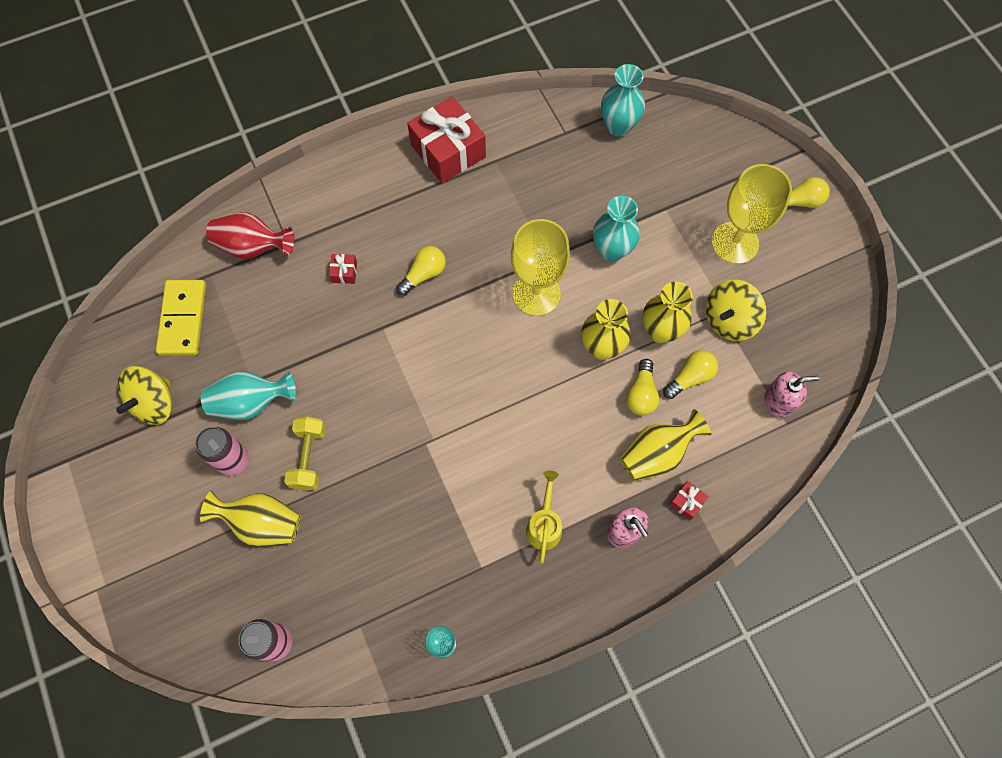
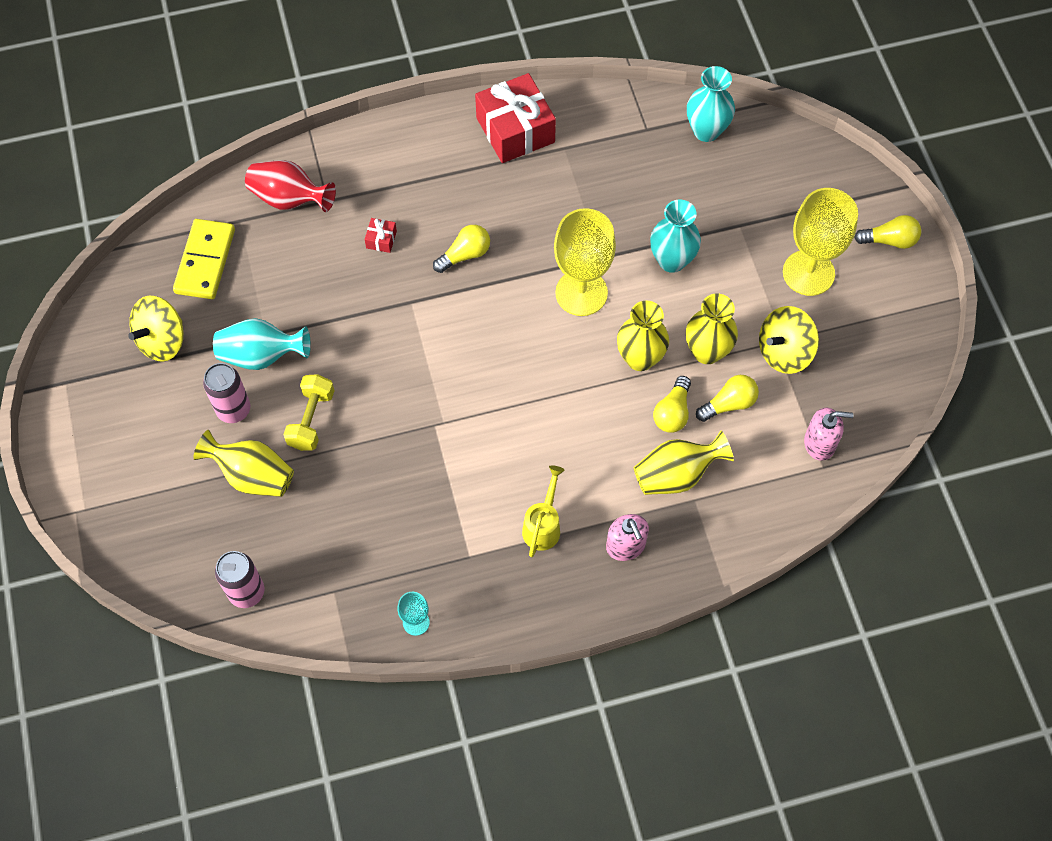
camera: 10 degrees right, 5 degrees down
red gift [669,481,709,520] -> none

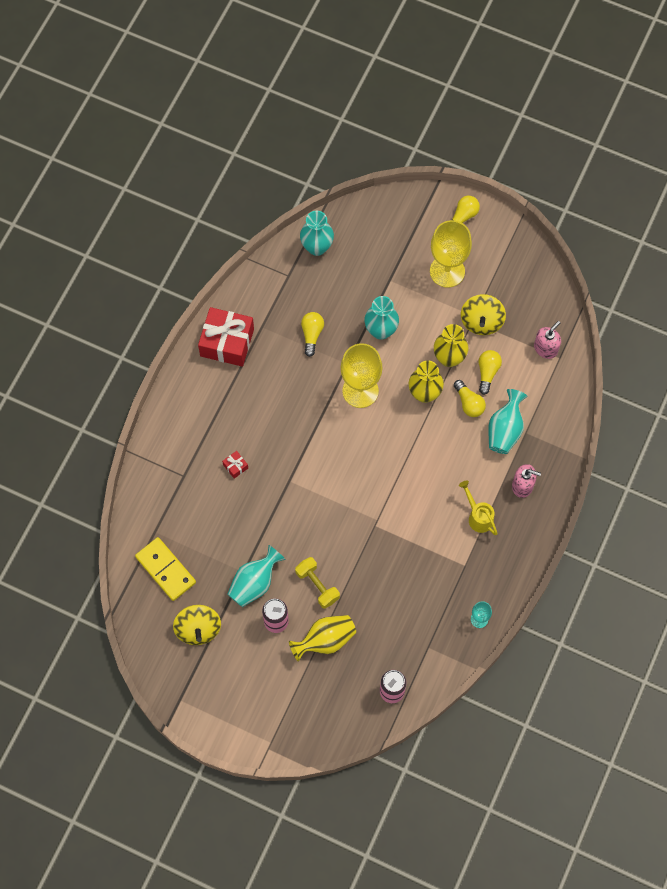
camera: 50 degrees left, 5 degrees up
red vase [245,160,336,212] -> none
yellow light bulb [433,225,490,273] -> yellow light bulb moved to [301,312,324,357]
yellow vase [634,431,734,495] -> turquoise vase [488,389,527,454]

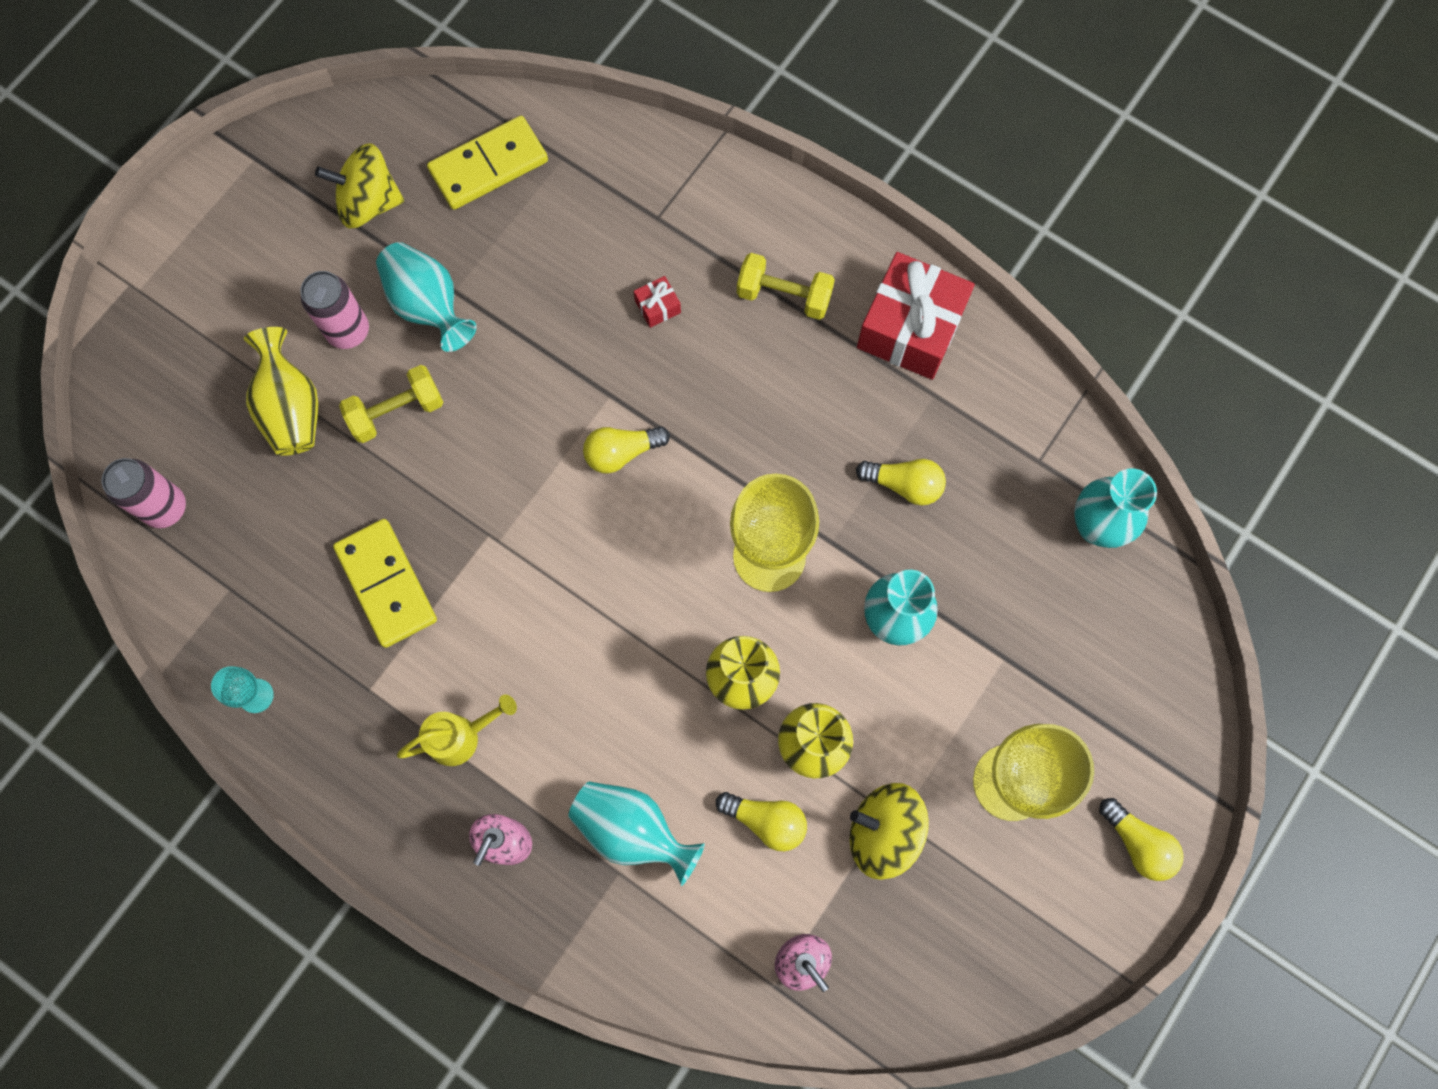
camera: 100 degrees right, 5 degrees up
yellow light bulb [454,380,486,417] -> yellow light bulb moved to [583,426,670,474]
none -> yellow domino [333,519,437,648]
none -> yellow dumbbell [737,253,835,320]

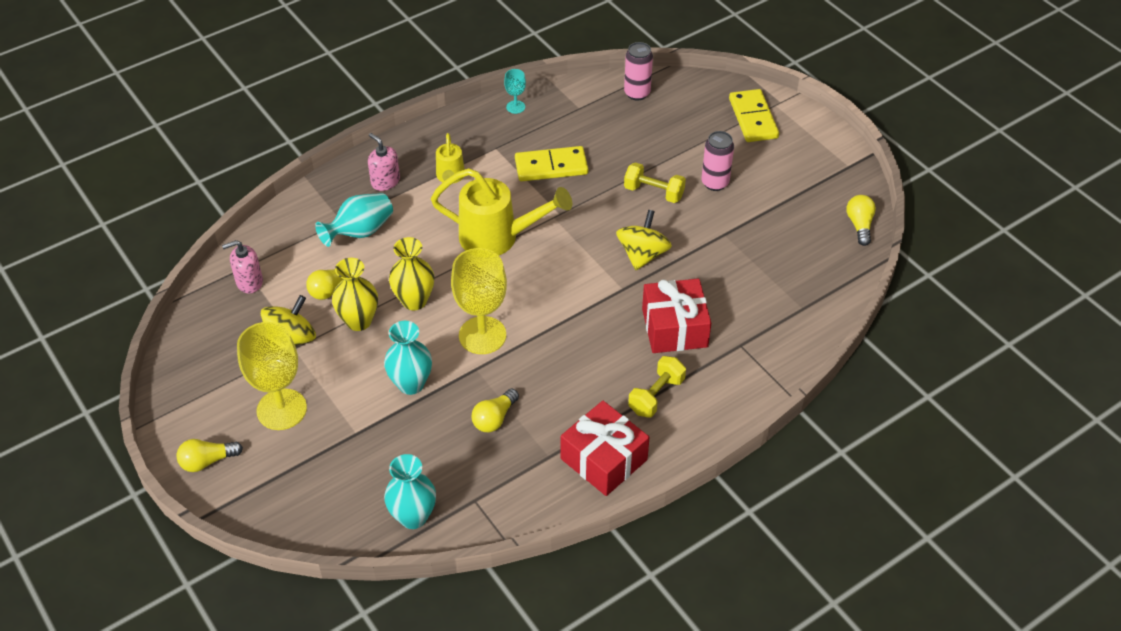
camera: 110 degrees right, 25 degrees down
yellow vase [244,327,318,456] -> none
yellow spinning top [315,143,404,229] -> yellow spinning top moved to [616,210,672,270]
yellow dumbbell [339,365,443,443] -> yellow dumbbell turned 60 degrees counterclockwise [624,162,686,203]
turquoise vase [376,242,477,352] -> none
yellow domino [427,116,548,210] -> yellow domino moved to [729,89,779,142]
yellow light bulb [583,426,670,474] -> yellow light bulb moved to [846,195,876,246]
red gift [634,276,681,328] -> red gift [642,278,711,353], size x2.44
none -> yellow watering can [431,168,572,255]

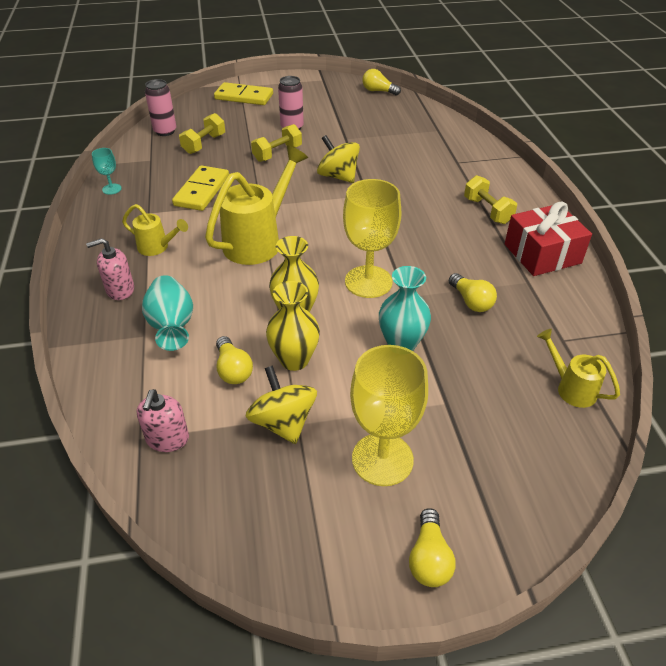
camera: 65 degrees left, 5 degrees down
turquoise vase [384,454,436,529] -> yellow watering can [537,329,620,408]
red gift [642,278,711,353] -> none
none -> yellow dumbbell [179,113,225,154]

